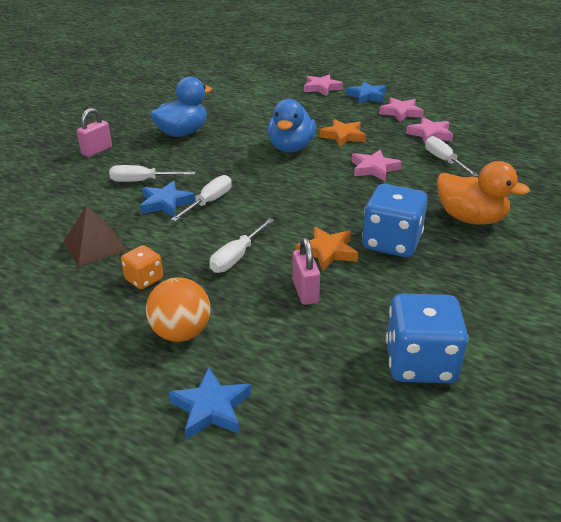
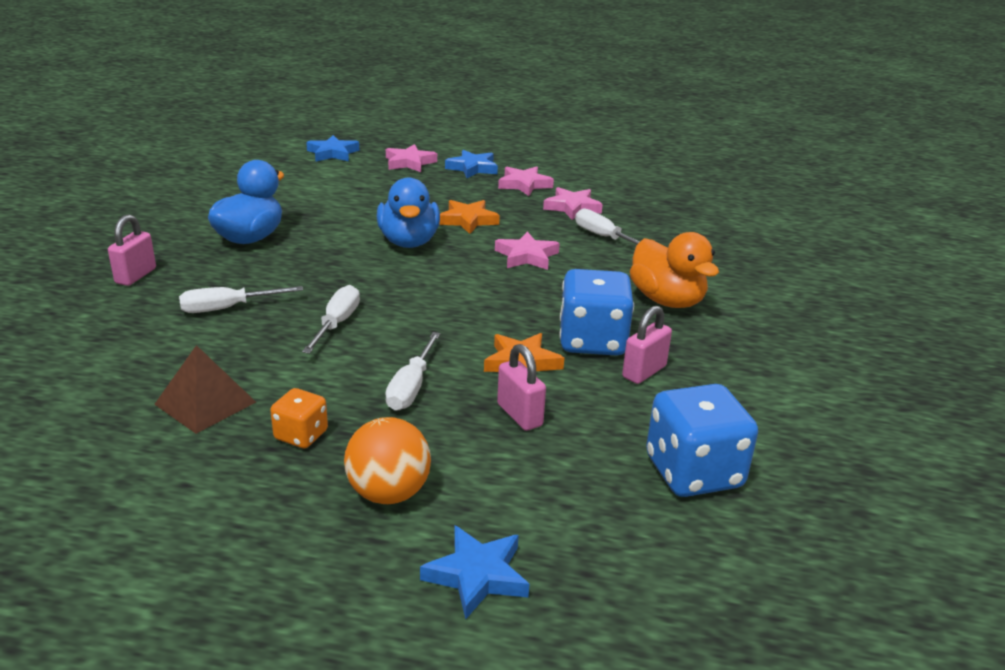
camera: 20 degrees left, 5 degrees down
blue star [140,181,195,217] -> blue star moved to [306,135,359,161]
orange duck [437,161,530,225] -> orange duck turned 45 degrees clockwise [630,232,719,308]
none -> pink padlock [622,306,672,384]

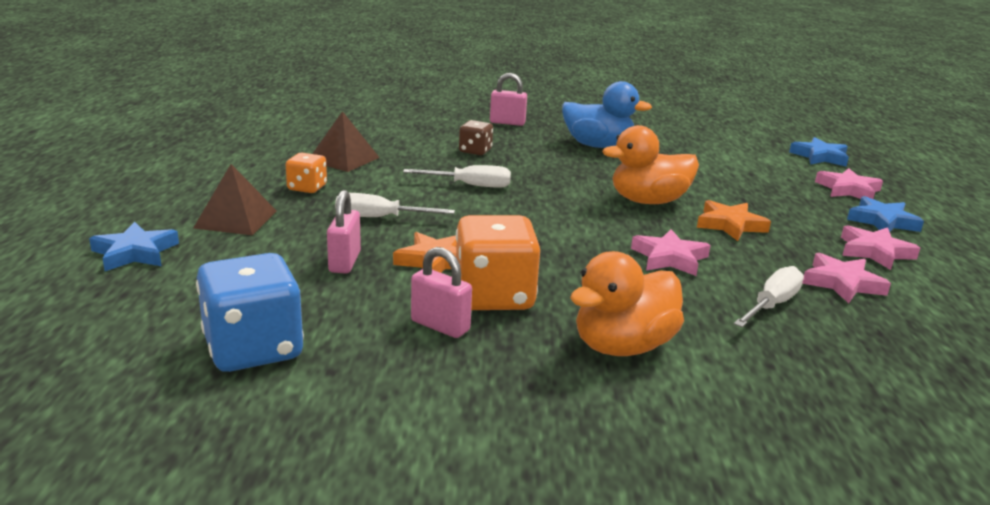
camera: 80 degrees right, 5 degrees down
white screwdriver [179,286,303,313] -> brown dice [459,120,493,155]
orange ball [344,417,431,504] -> brown pyramid [193,164,276,235]
blue duck [377,177,440,248] -> orange duck [602,125,699,204]
pink padlock [497,344,546,431] -> pink padlock turned 45 degrees counterclockwise [327,190,361,274]
blue dice [559,269,634,356] -> orange dice [456,215,540,310]

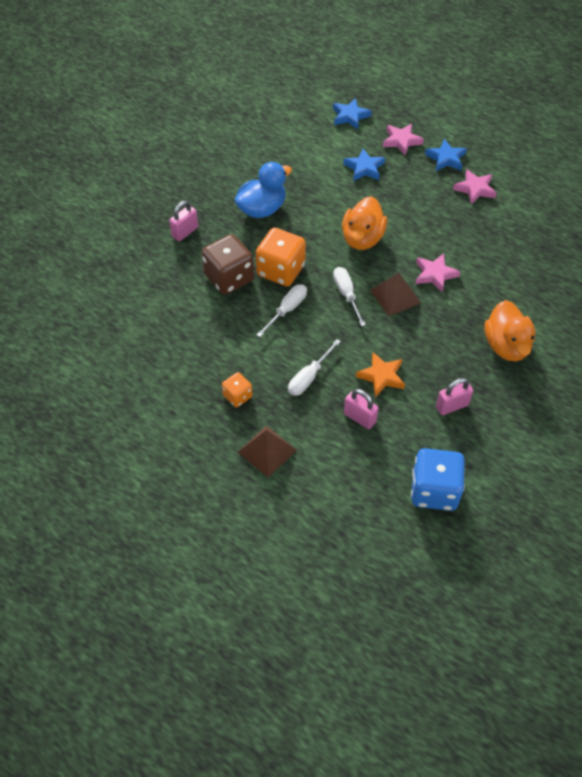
camera: 55 degrees left, 30 degrees up
blue star [89,222,179,271] -> blue star moved to [343,148,385,181]
brown pyramid [312,111,380,172] -> brown pyramid moved to [370,273,421,316]
orange dice [456,215,540,310] -> orange dice moved to [256,228,306,286]
brown dice [459,120,493,155] -> brown dice [202,234,254,295], size x1.87
orange star [697,200,771,241] -> none
white screwdriver [734,266,804,327] -> white screwdriver moved to [333,267,366,326]
pink star [802,253,891,303] -> none

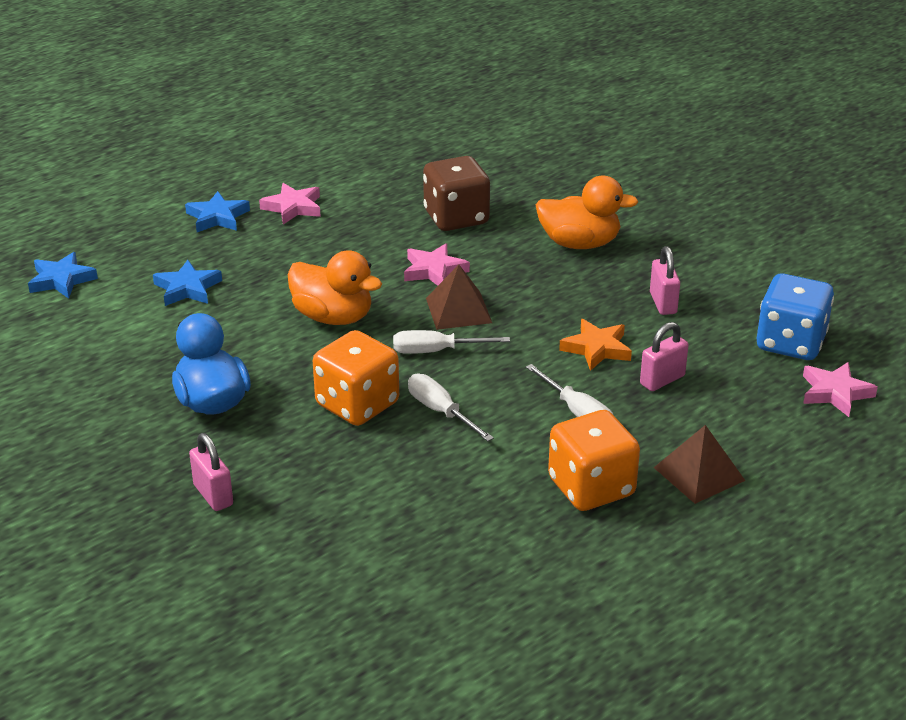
camera: 75 degrees left, 20 degrees down
brown dice [202,234,254,295] -> brown dice moved to [423,156,490,231]
orange dice [222,372,252,407] -> orange dice [548,410,640,511], size x1.87
pink star [383,124,424,155] -> pink star moved to [803,362,878,417]

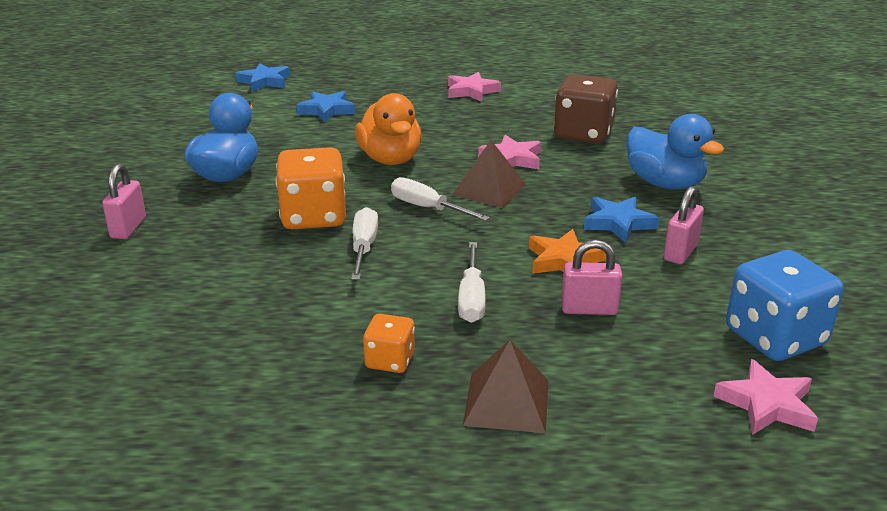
camera: 40 degrees right, 5 degrees down
blue star [185,191,250,232] -> blue star moved to [584,197,659,243]
orange duck [536,176,638,249] -> blue duck [627,114,724,190]
orange dice [548,410,640,511] -> orange dice [363,314,415,373], size x0.54

